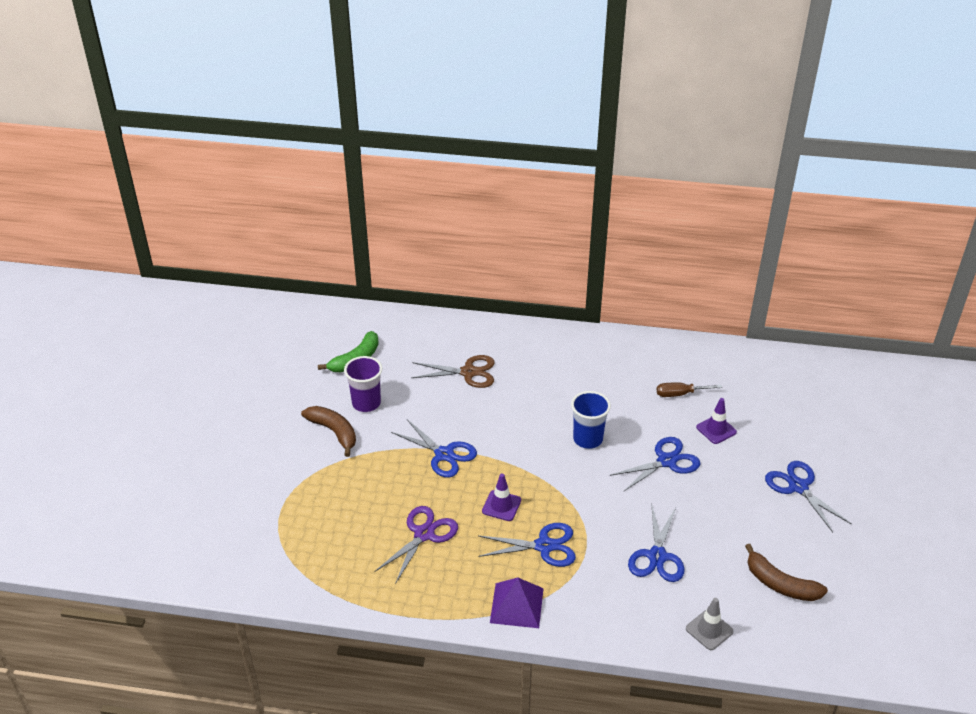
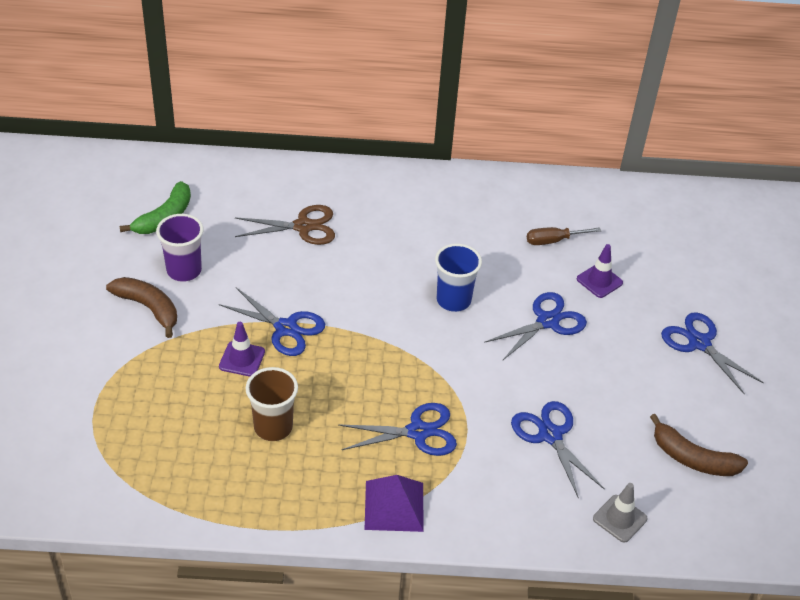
camera: 10 degrees left, 5 degrees up
purple scissors [375,506,458,584] -> brown cup [246,367,298,441]
purple traffic cone [482,474,521,521] -> purple traffic cone moved to [219,322,265,377]
blue scissors [628,506,685,582] -> blue scissors turned 150 degrees clockwise [511,401,605,499]

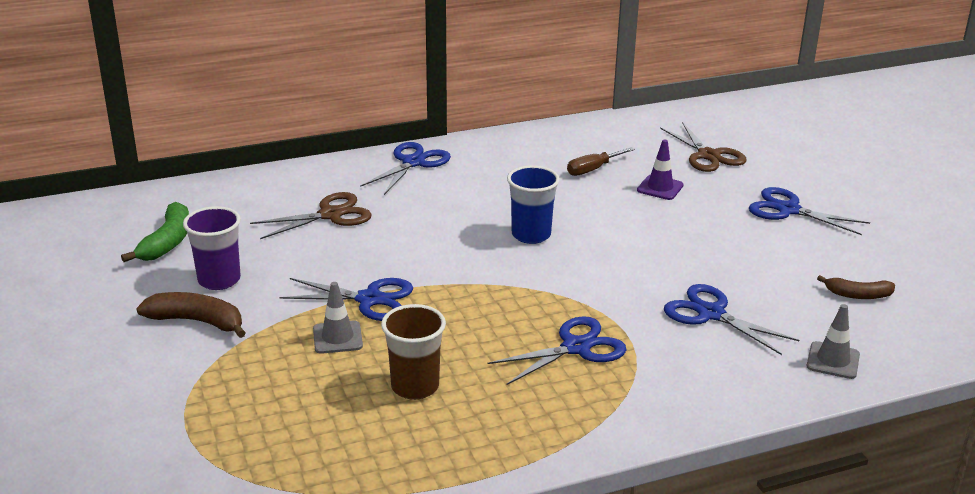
camera: 20 degrees left, 15 degrees down
purple traffic cone [219,322,265,377] -> grey traffic cone [313,282,363,354]
purple pyramid [365,475,424,532] -> none
blue scissors [484,292,587,361] -> blue scissors moved to [360,142,451,195]
brown banana [650,414,748,476] -> brown banana [817,275,895,299], size x0.66
none -> brown scissors [660,122,747,172]

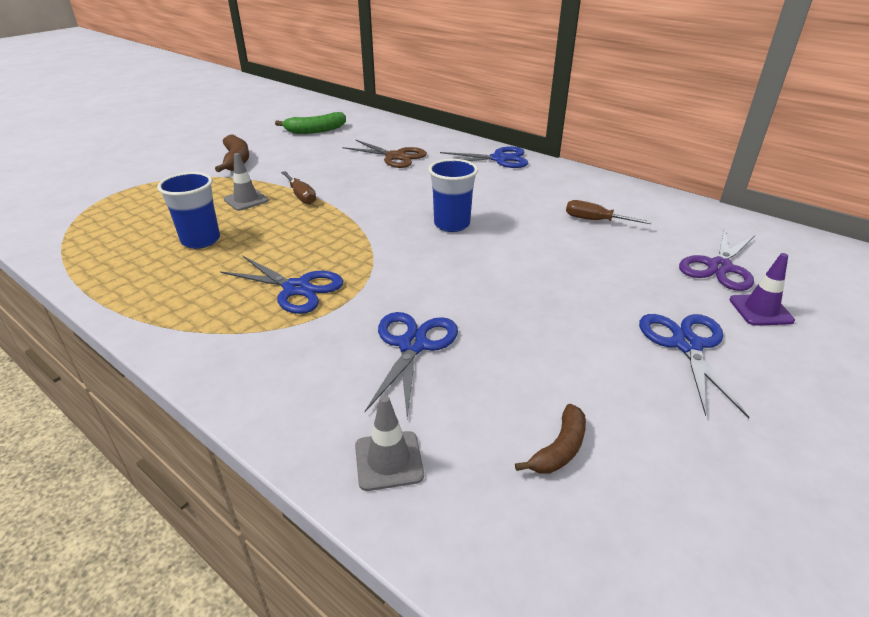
camera: 60 degrees right, 5 degrees up
purple cup [183,206,241,290] -> none
blue scissors [280,278,413,321] -> brown screwdriver [281,171,316,204]
brown cup [381,304,446,400] -> blue cup [157,172,220,249]
purple traffic cone [637,139,684,200] -> purple traffic cone moved to [729,253,795,326]
brown scissors [660,122,747,172] -> purple scissors [679,228,755,291]
brown banana [817,275,895,299] -> brown banana turned 120 degrees counterclockwise [515,404,586,473]

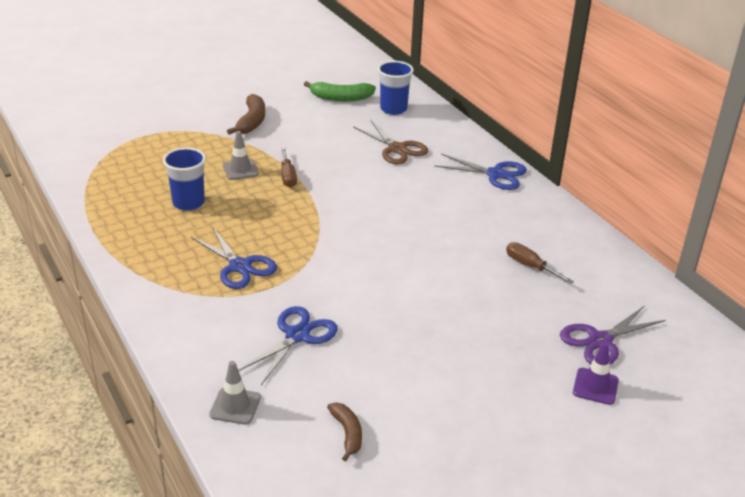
camera: 20 degrees right, 0 degrees up
blue cup [428,159,478,232] -> blue cup moved to [378,61,414,115]
brown banana [515,404,586,473] -> brown banana turned 75 degrees counterclockwise [327,402,362,461]
blue scissors [639,314,750,418] -> none

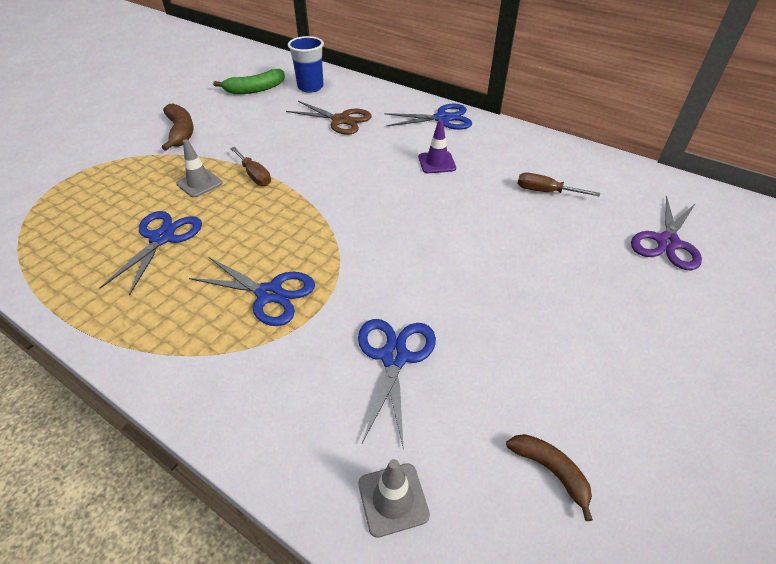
camera: 25 degrees left, 10 degrees up
blue cup [163,147,206,211] -> blue scissors [100,211,202,296]
purple traffic cone [573,342,619,405] -> purple traffic cone moved to [419,119,456,173]

